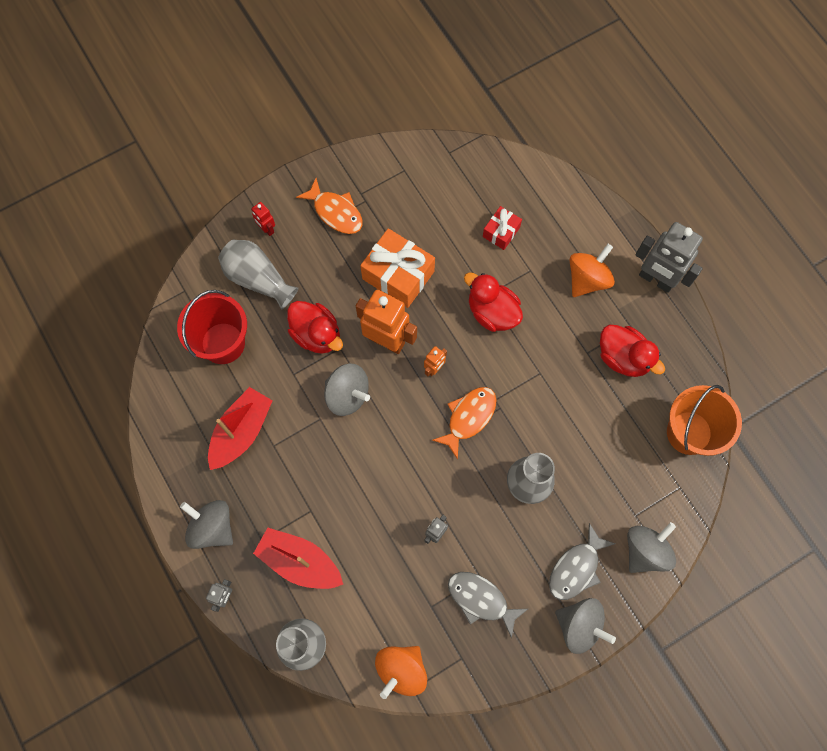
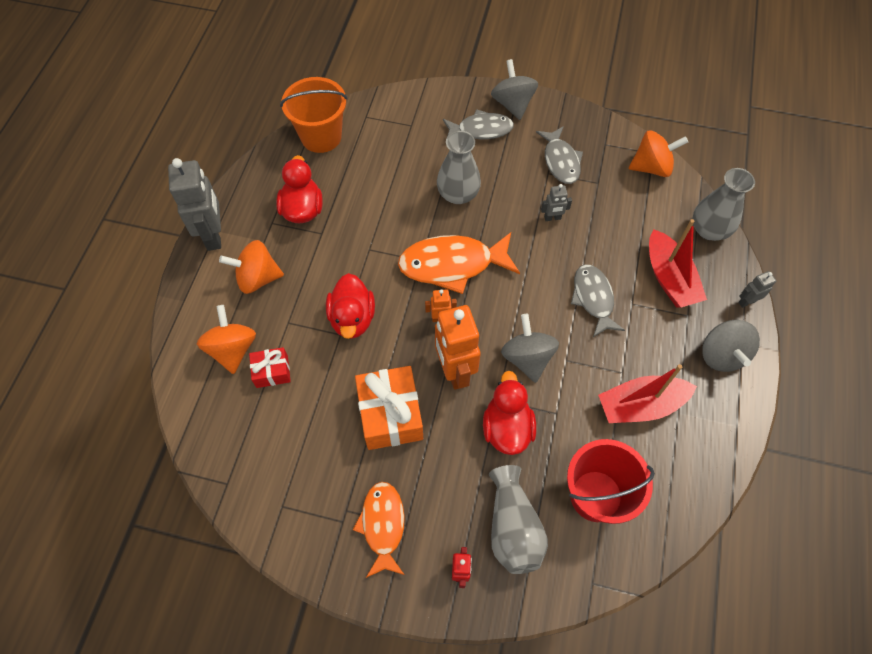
camera: 135 degrees left, 10 degrees down
orange fish [432,387,496,460] -> orange fish [398,232,520,294], size x1.53
grey spinning top [627,522,676,573] -> none
none -> orange spinning top [197,305,256,374]
none -> grey fish [571,265,625,337]

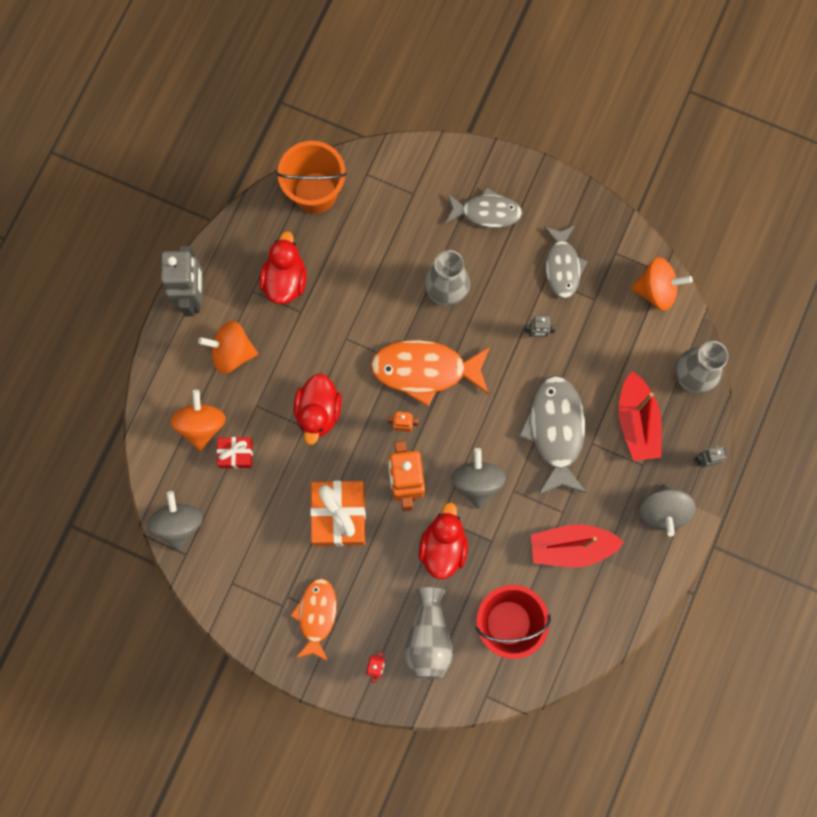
camera: 10 degrees right, 15 degrees up
grey spinning top [491,59,538,120] -> grey spinning top moved to [147,491,203,551]
grey fish [571,265,625,337] -> grey fish [518,375,587,495], size x1.53

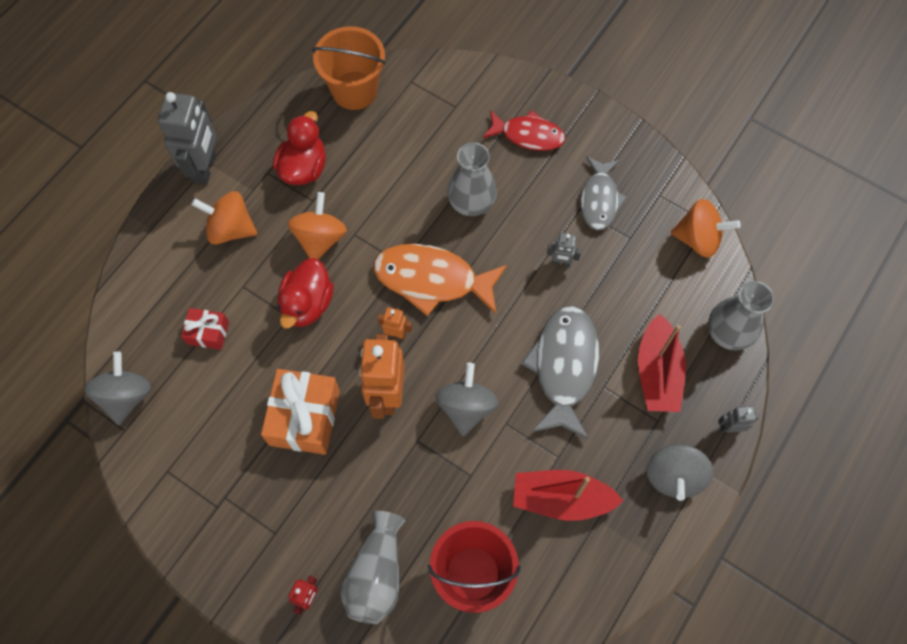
camera: 10 degrees right, 10 degrees down
orange spinning top [170,389,226,451] -> orange spinning top moved to [288,192,347,259]
orange fish [290,578,337,662] -> none
red duck [419,502,468,579] -> none
grey fish [446,187,522,228] -> red fish [483,110,565,151]

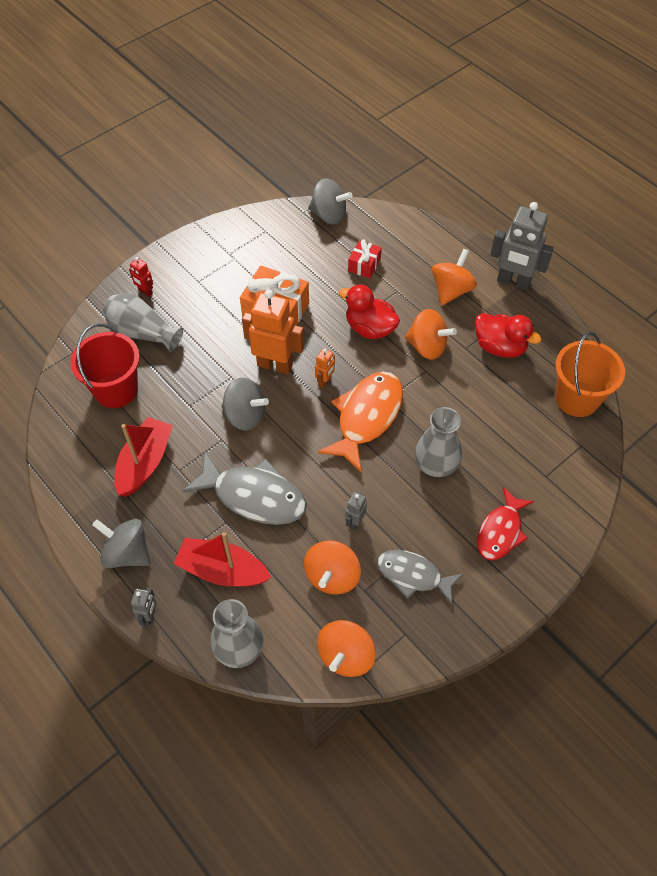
camera: 105 degrees right, 10 degrees down
none -> orange spinning top [304,541,361,595]

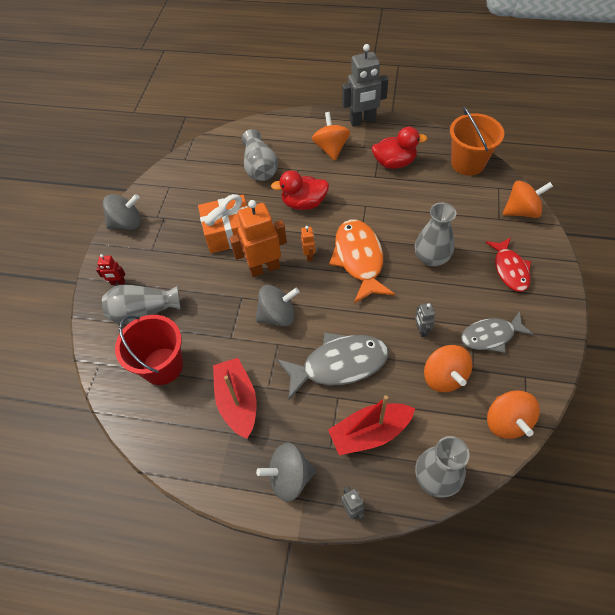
camera: 35 degrees left, 0 degrees up
grey spinning top [308,178,353,225] -> grey spinning top moved to [103,194,141,230]
red gift [348,240,382,278] -> grey vase [241,129,278,181]
orange spinning top [405,309,457,360] -> orange spinning top moved to [503,181,553,218]

